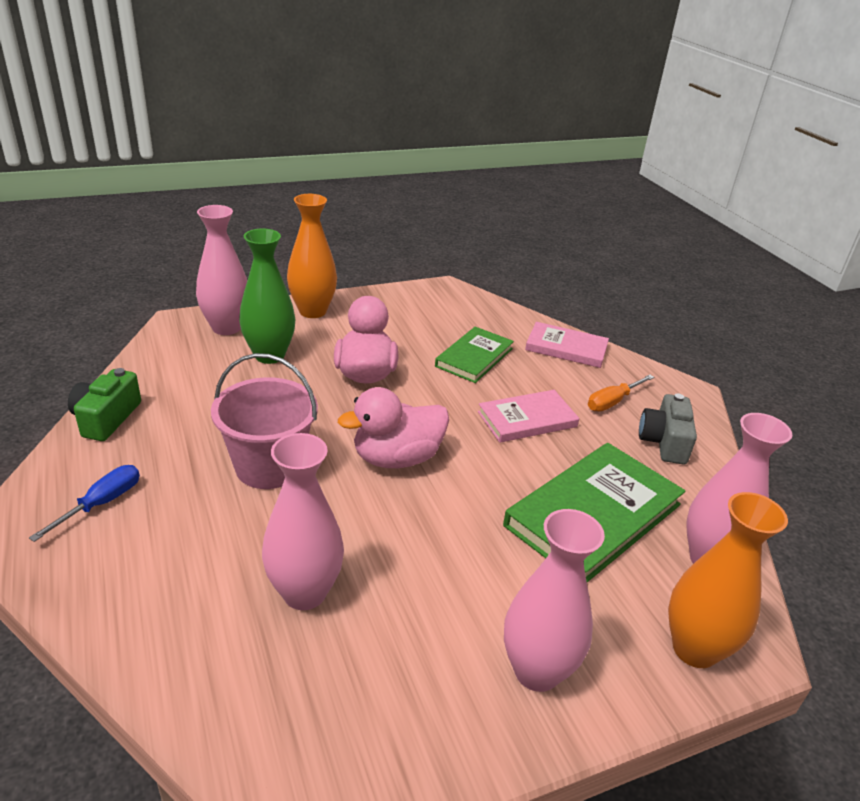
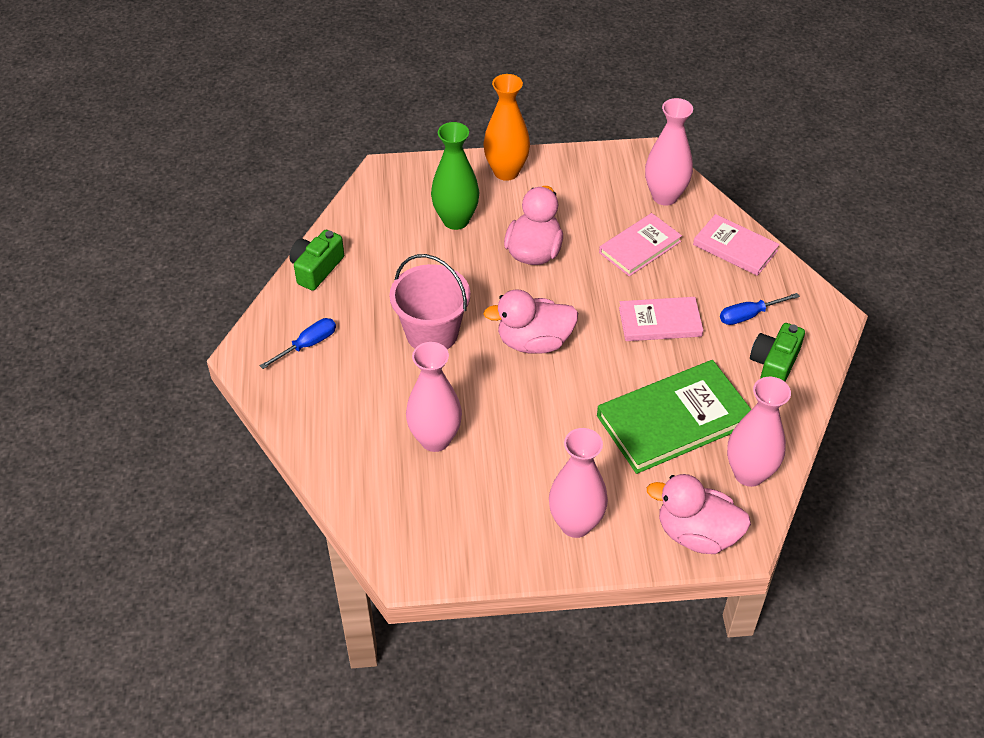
camera: 20 degrees right, 15 degrees up
pink vase [196,205,247,335] -> pink vase moved to [645,98,693,206]
green book [435,327,514,383] -> pink book [599,213,682,276]
orange screwdriver [588,375,654,412] -> blue screwdriver [720,293,800,325]
grey camera [639,393,697,464] -> green camera [750,323,805,382]
orange vase [668,492,788,668] -> pink duck [647,474,751,554]

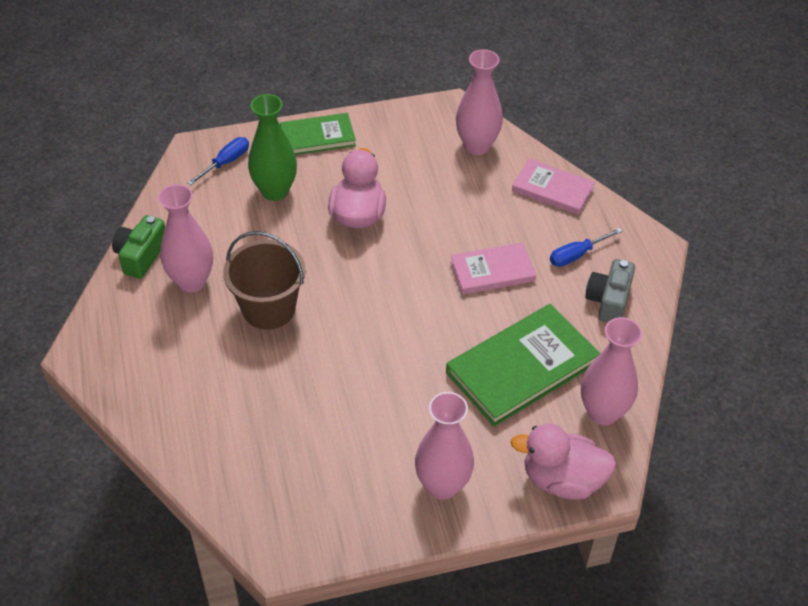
camera: 10 degrees left, 0 degrees up
blue screwdriver [260,318,336,369] -> blue screwdriver moved to [187,137,249,185]
pink bucket [389,254,470,349] -> brown bucket [223,231,306,330]
pink vase [406,342,462,452] -> pink vase moved to [158,184,213,293]
orange vase [483,74,530,181] -> green book [280,113,356,155]
pink duck [483,290,578,354] -> none
pink book [599,213,682,276] -> none
green camera [750,323,805,382] -> grey camera [585,259,635,322]

